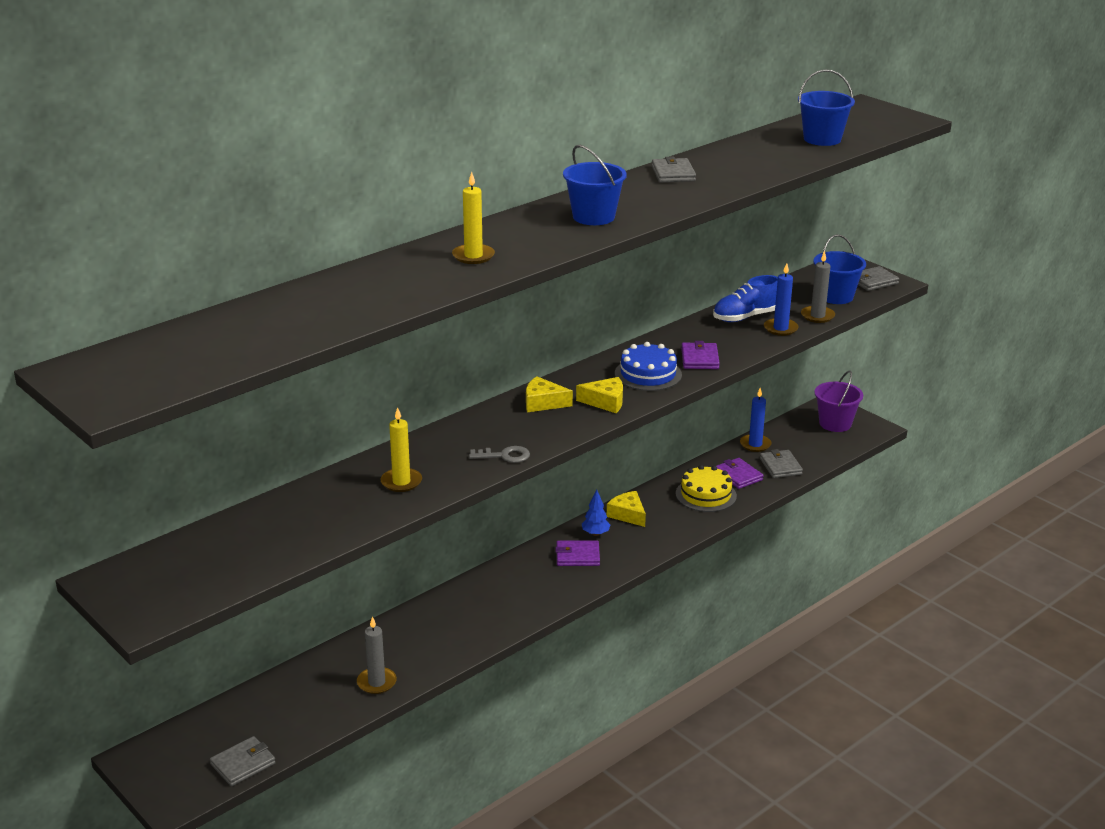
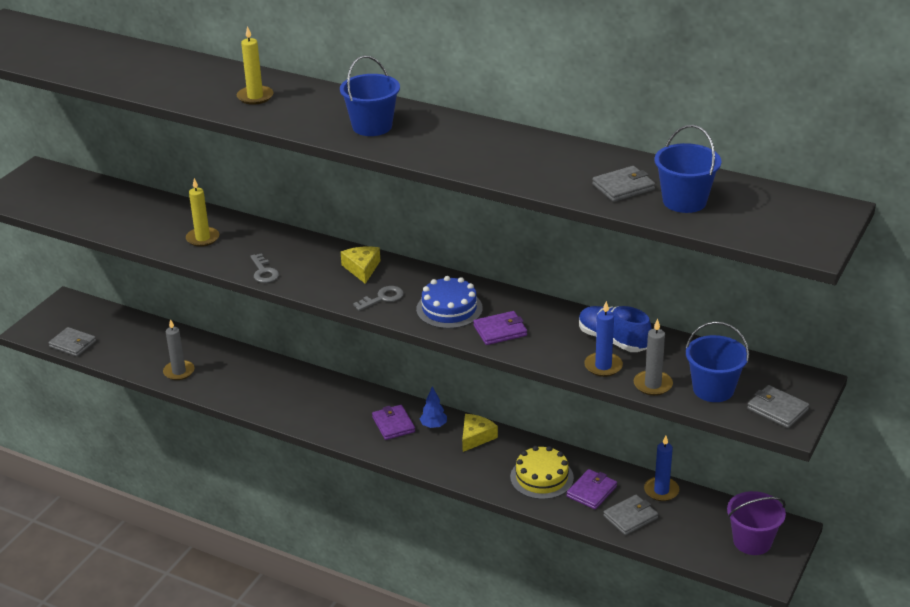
camera: 70 degrees right, 5 degrees up
yellow cheese [576,377,623,413] -> grey key [353,286,404,311]
grey wallet [652,157,696,182] -> grey wallet moved to [592,166,655,202]

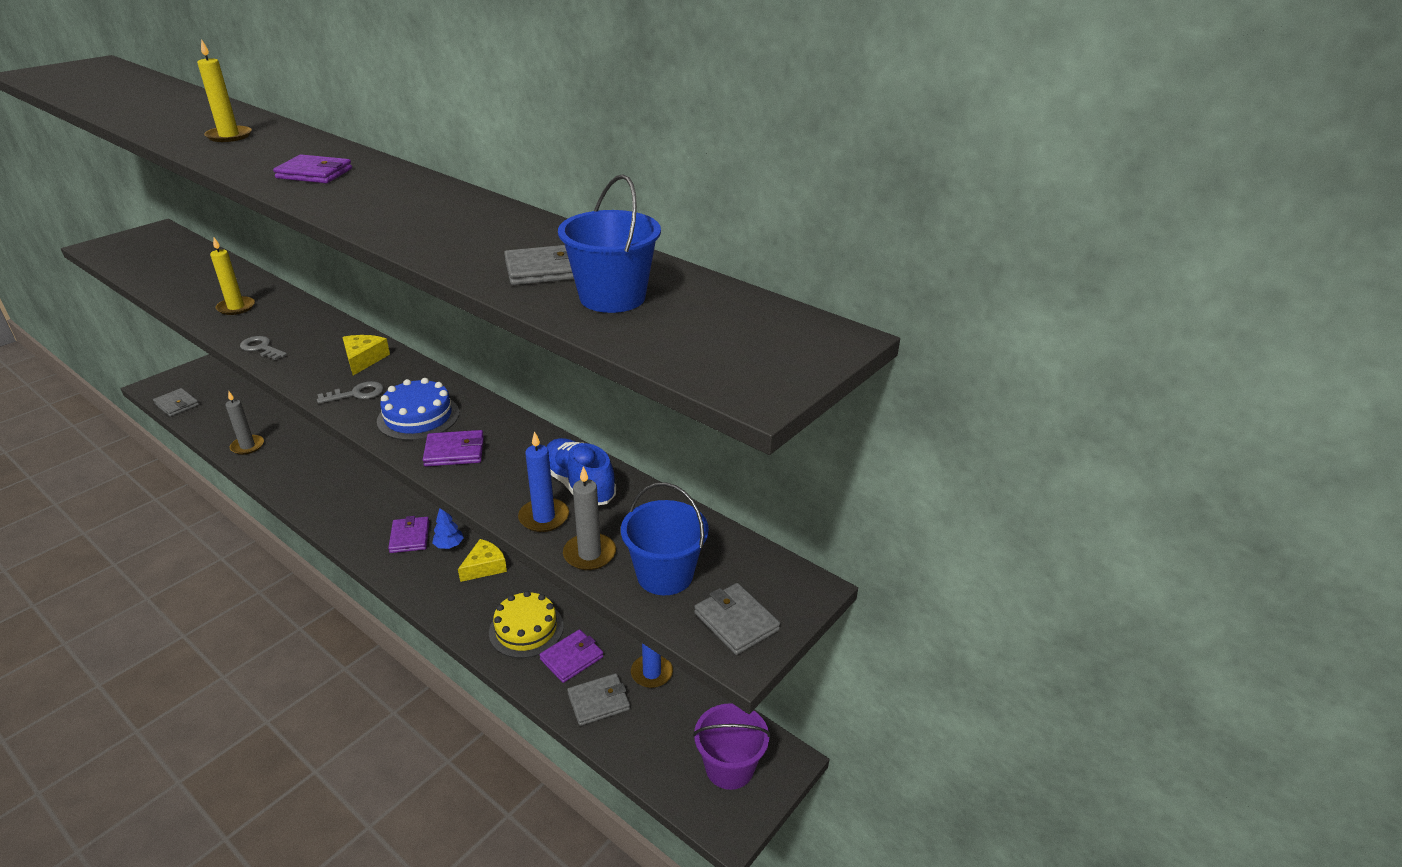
camera: 10 degrees right, 0 degrees up
grey key [250,253,279,283] -> grey key turned 135 degrees clockwise [240,336,287,360]
blue bucket [340,56,400,136] -> purple wallet [273,155,352,183]

